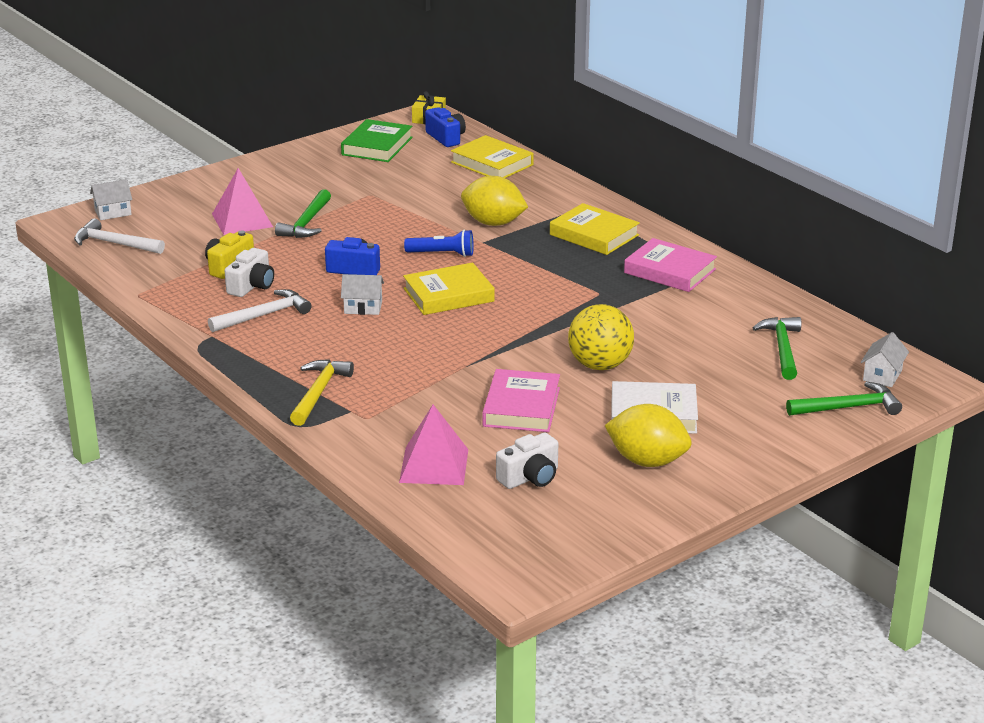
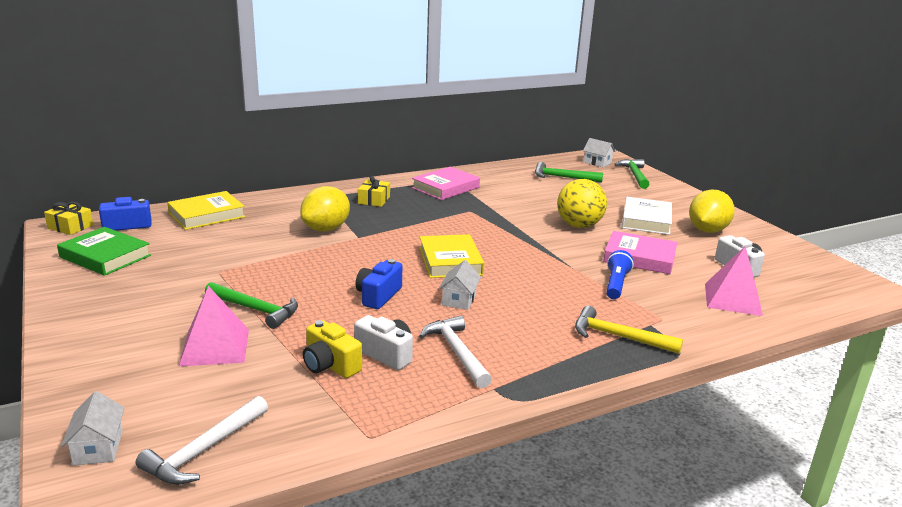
camera: 80 degrees left, 5 degrees down
blue flashlight [404,230,474,257] -> blue flashlight moved to [606,250,633,299]
yellow book [550,203,640,255] -> yellow gift [358,176,390,207]

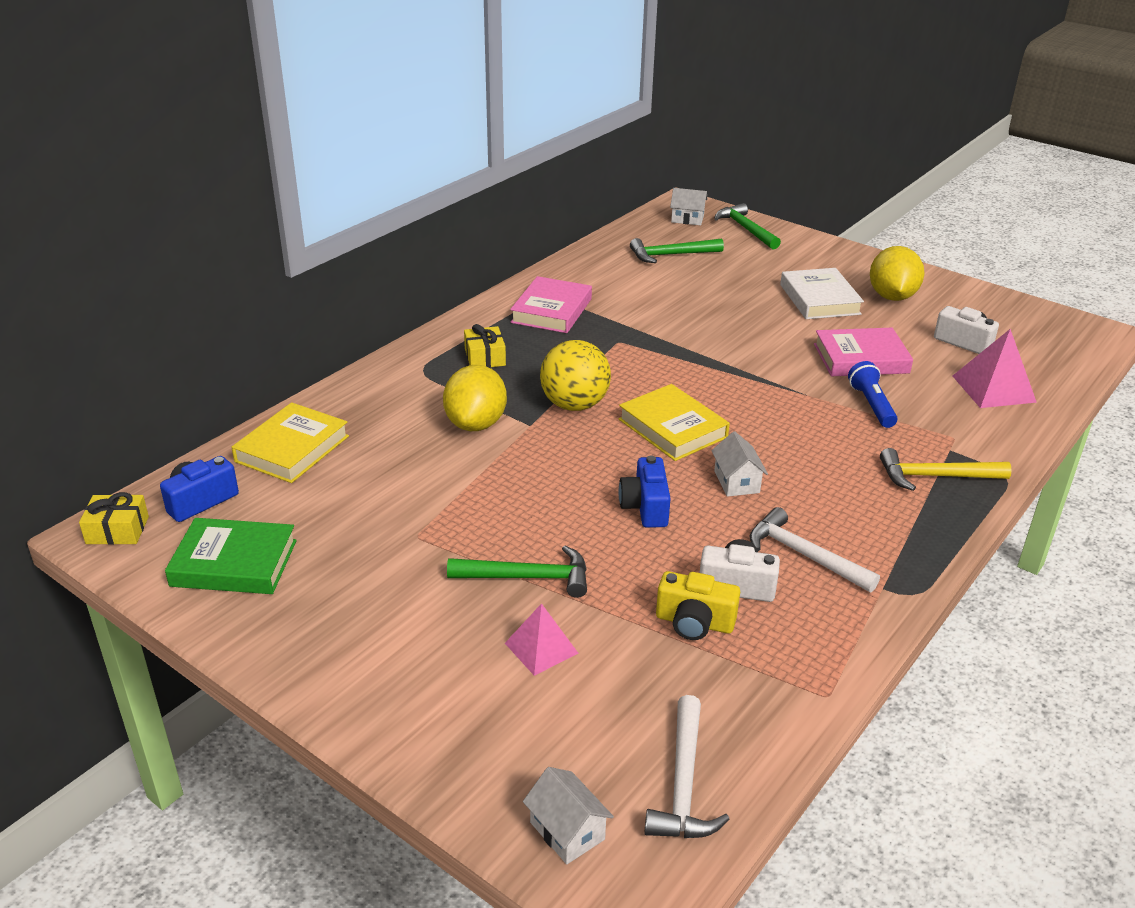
camera: 25 degrees left, 10 degrees up
pink pyramid [179,286,249,366] -> pink pyramid [505,603,578,676], size x0.65
yellow ball [557,179,607,228] -> yellow ball moved to [540,340,611,411]

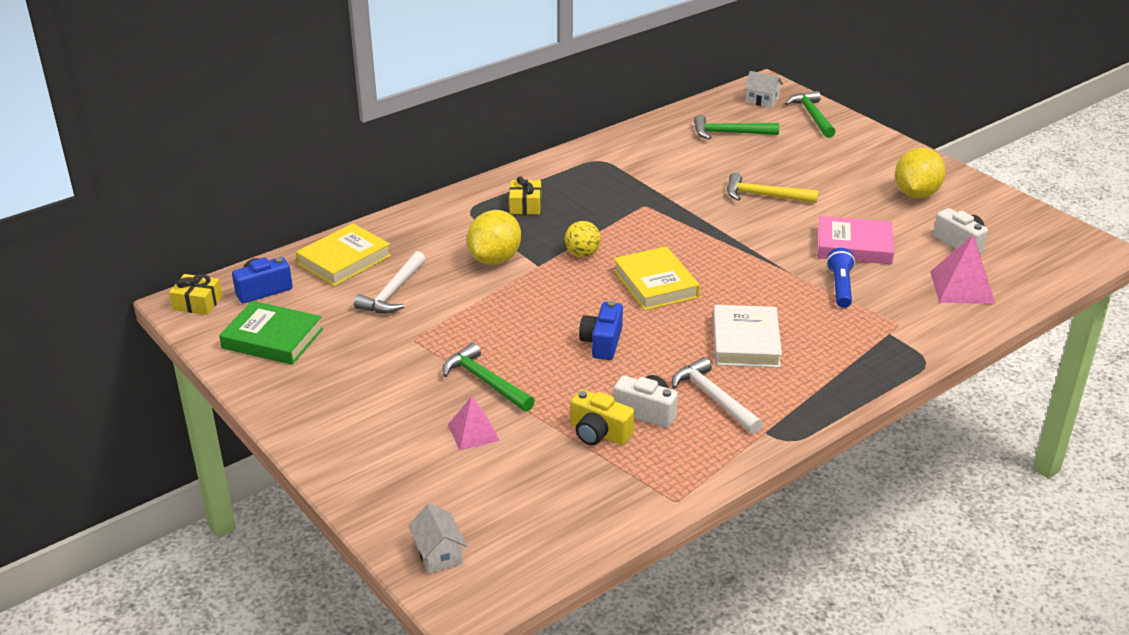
camera: 15 degrees right, 0 degrees up
green hammer [447,546,587,598] -> green hammer turned 150 degrees counterclockwise [442,343,535,412]
pink book [510,276,592,333] -> none
yellow ball [540,340,611,411] -> yellow ball [565,221,601,257], size x0.61
white hammer [644,695,729,838] -> white hammer moved to [354,251,426,313]
white house [711,431,768,497] -> none
white book [780,268,864,319] -> white book moved to [713,305,782,368]
yellow hammer [880,448,1012,491] -> yellow hammer moved to [727,172,818,203]

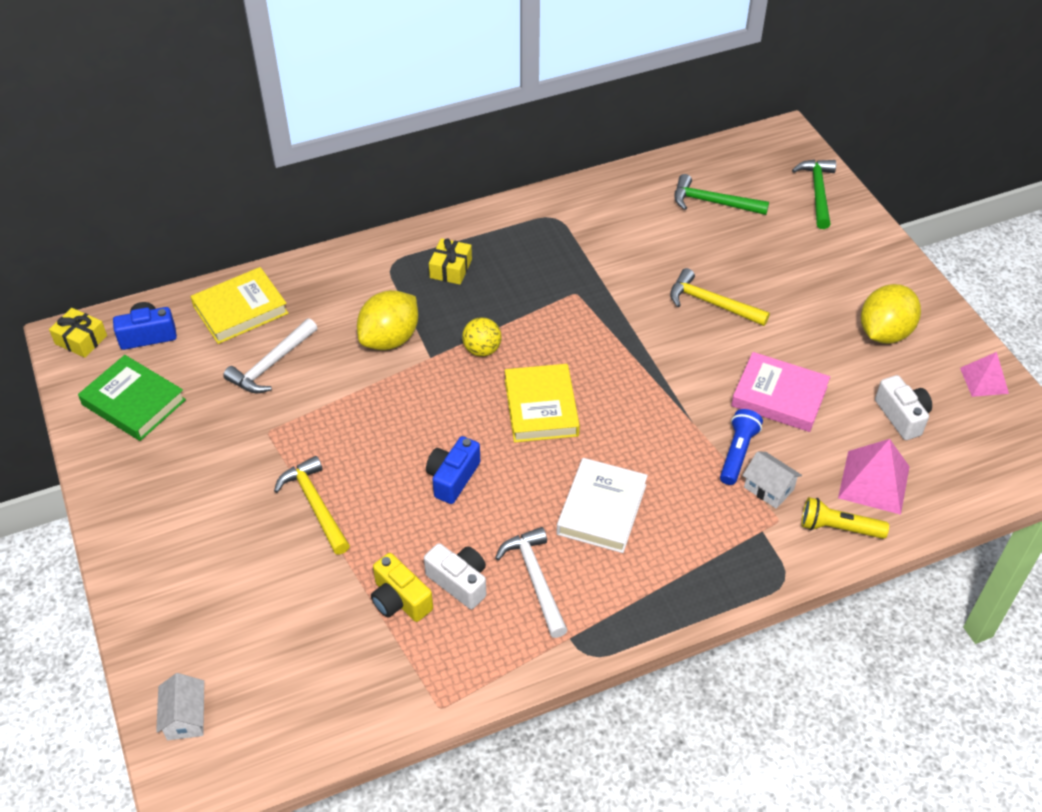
camera: 15 degrees right, 15 degrees up
green hammer [442,343,535,412] -> yellow hammer [274,456,350,555]
pink pyramid [448,396,500,450] -> pink pyramid moved to [960,352,1009,397]
white house [744,71,783,108] -> white house moved to [743,452,802,509]
none -> yellow flashlight [801,497,889,539]

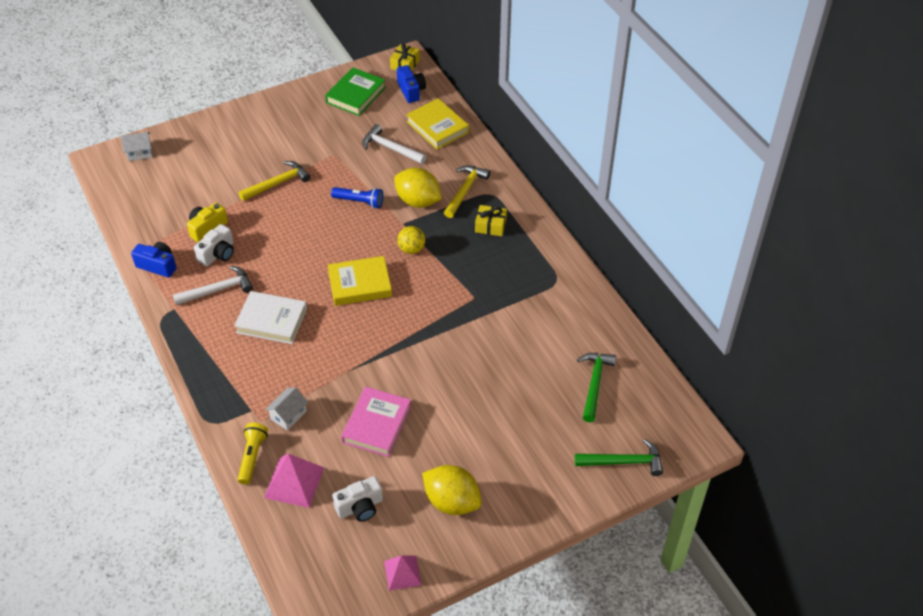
camera: 85 degrees right, 0 degrees up
blue camera [426,436,480,504] -> blue camera moved to [131,242,176,278]
yellow hammer [670,268,770,326] -> yellow hammer moved to [444,165,490,218]
blue flashlight [720,409,763,485] -> blue flashlight moved to [331,187,383,208]

